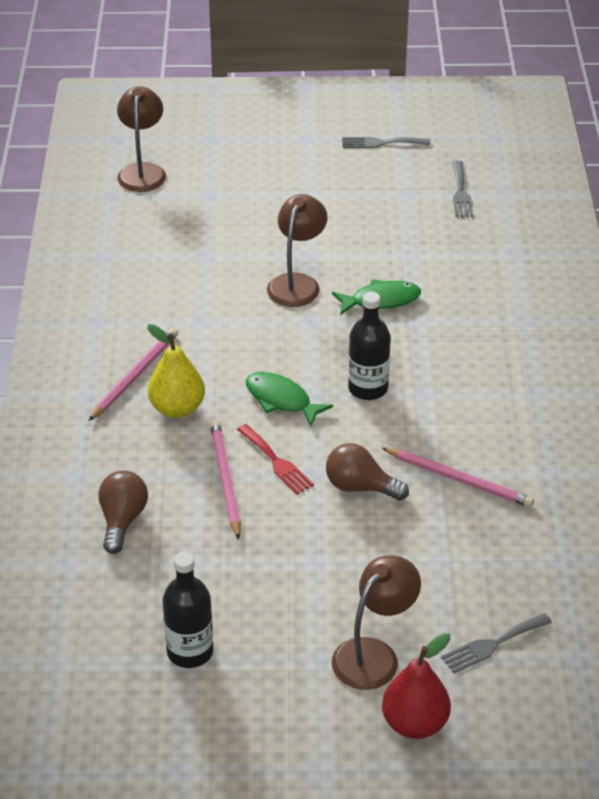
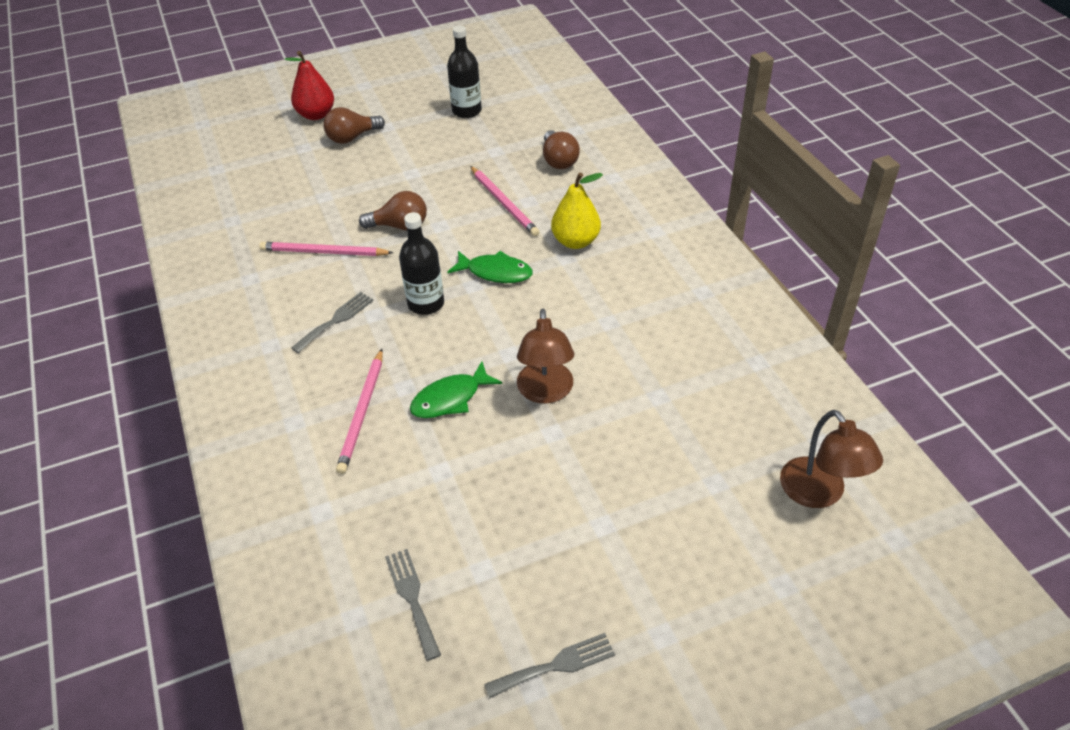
camera: 160 degrees right, 5 degrees up
pink pencil [89,328,178,421] -> pink pencil moved to [336,349,383,474]
red fork [237,424,314,494] -> none
brown lamp [332,556,421,690] -> brown light bulb [323,107,385,144]
grey fork [441,613,552,673] -> grey fork moved to [291,292,374,353]

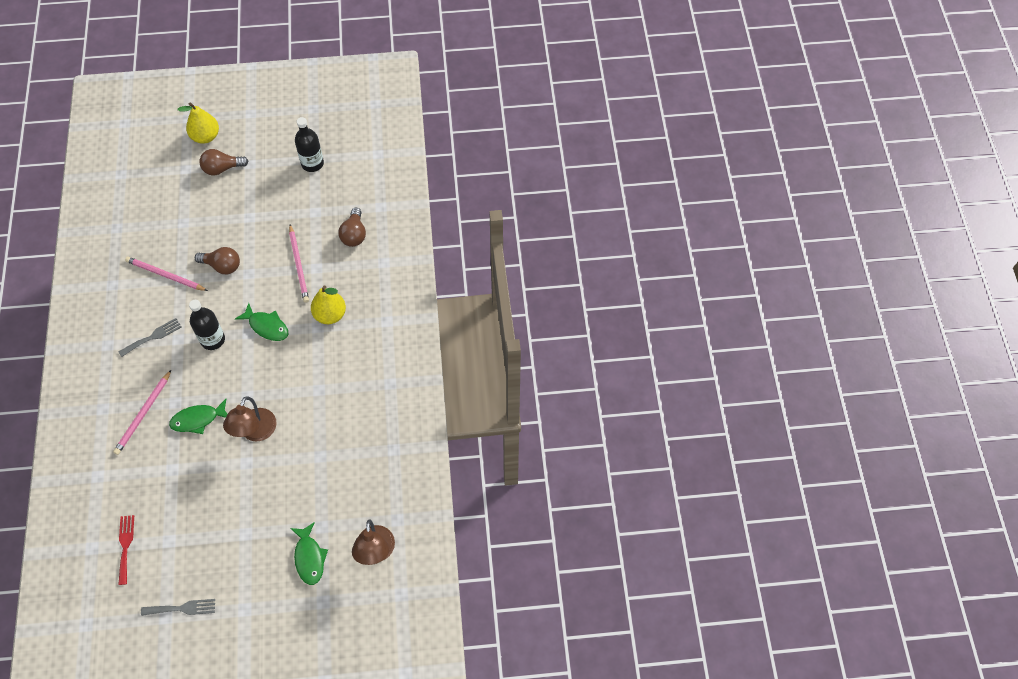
camera: 15 degrees right, 15 degrees up
red pear [285,51,334,120] -> yellow pear [178,102,219,144]
grey fork [385,549,441,661] -> red fork [118,515,134,585]
none -> green fish [290,522,328,585]

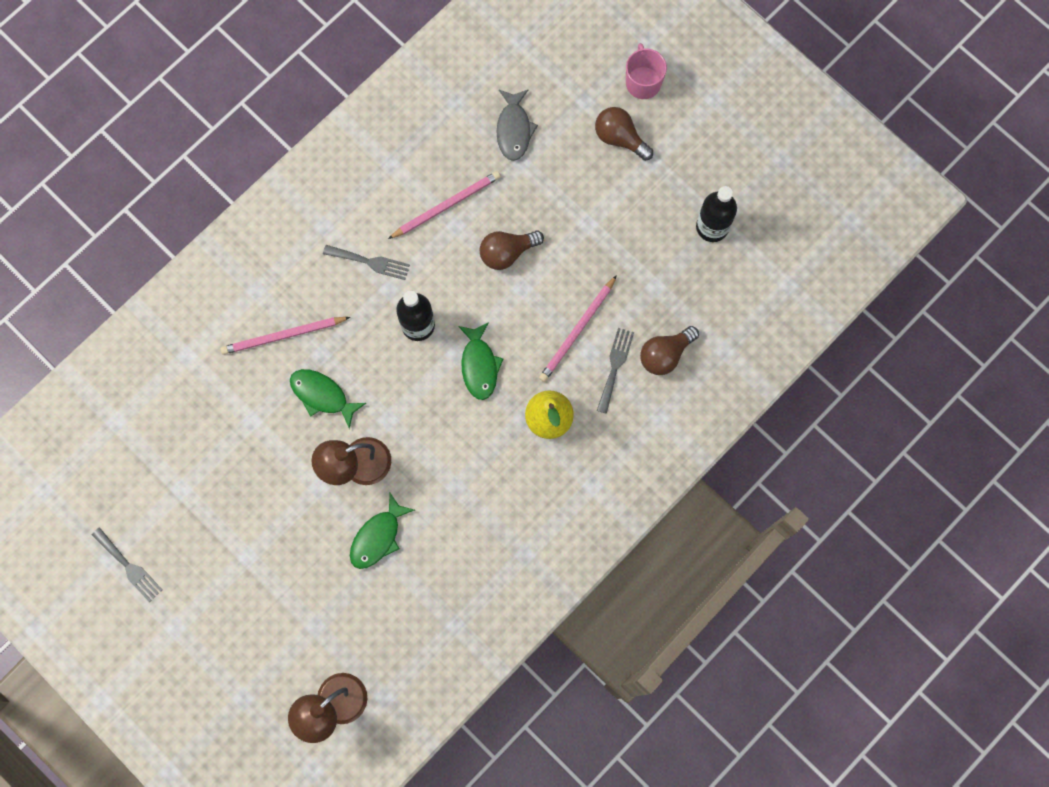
camera: 50 degrees right, 15 degrees up
red fork [118,515,134,585] -> none
pink pencil [125,256,208,291] -> pink pencil turned 75 degrees clockwise [388,171,501,239]
yellow pear [178,102,219,144] -> pink mug [626,43,667,99]
brown light bulb [195,247,240,274] -> brown light bulb turned 90 degrees clockwise [480,230,544,270]
green fish [290,522,328,585] -> green fish moved to [350,493,415,569]
none -> grey fish [496,90,538,161]
none -> grey fork [597,328,634,414]

